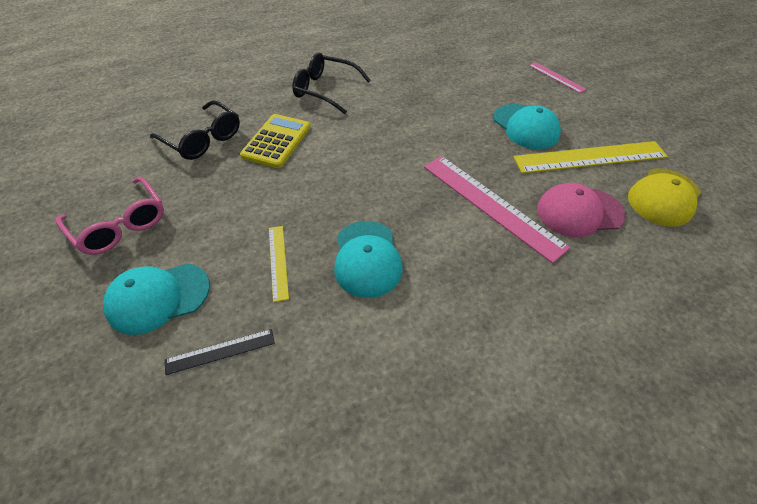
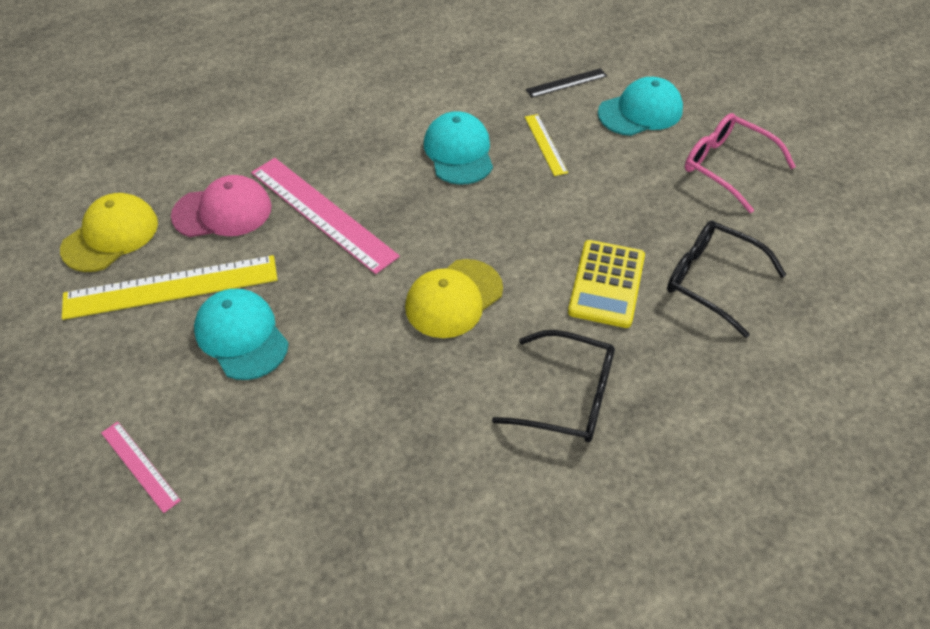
camera: 175 degrees right, 0 degrees up
none -> yellow cap [405,259,503,338]

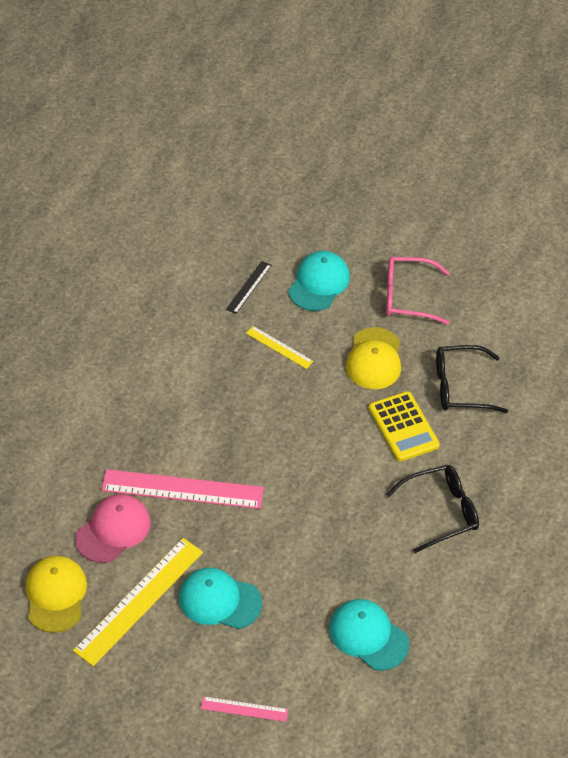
camera: 40 degrees left, 0 degrees up
yellow cap [405,259,503,338] -> yellow cap moved to [346,327,401,389]
turquoise cap [424,111,493,185] -> turquoise cap moved to [329,599,409,671]

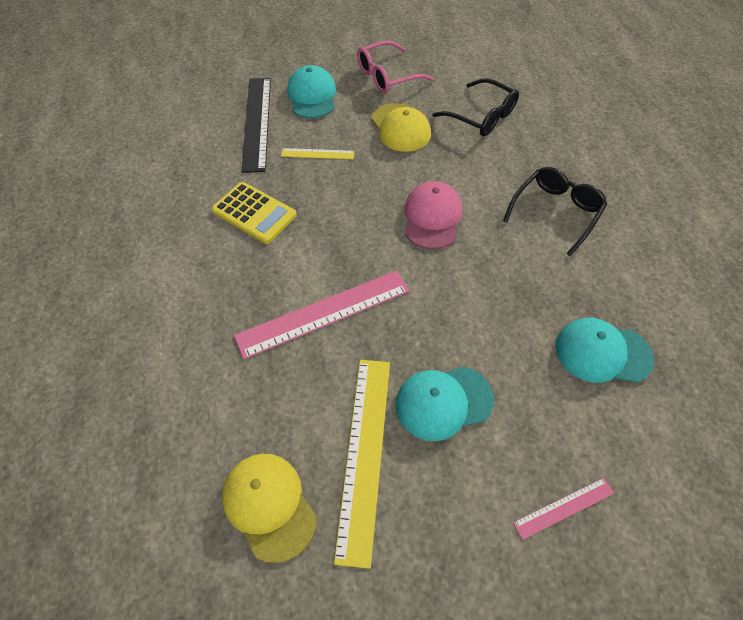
camera: 30 degrees left, 5 degrees up
pink cap [75,494,151,563] -> pink cap moved to [405,181,462,249]
black ruler [226,261,272,314] -> black ruler [241,78,271,173], size x2.01
yellow calculator [369,391,440,461] -> yellow calculator moved to [211,182,297,244]
black glasses [436,345,508,413] -> black glasses turned 105 degrees counterclockwise [432,78,519,137]

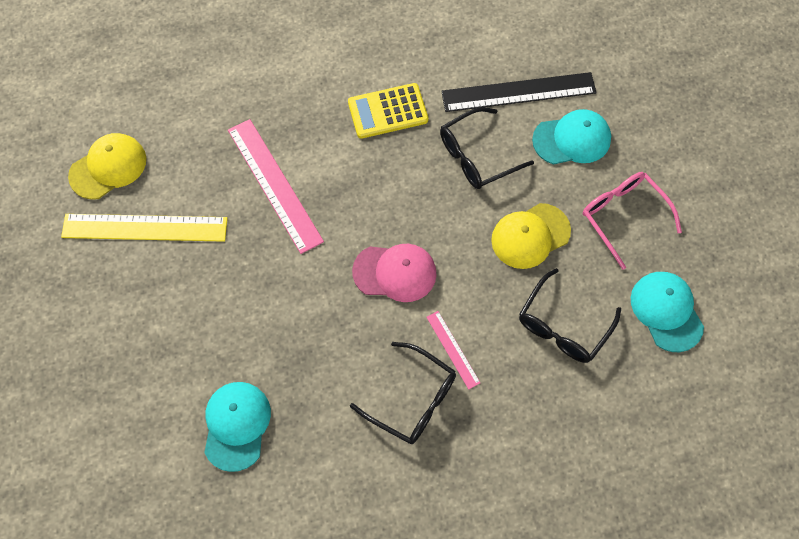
camera: 85 degrees right, 10 degrees up
yellow calculator [211,182,297,244] -> yellow calculator turned 45 degrees clockwise [348,83,428,139]
yellow ruler [281,148,355,159] -> black glasses [440,107,534,189]
turquoise cap [395,366,494,441] -> turquoise cap moved to [631,272,704,352]
pink ruler [513,478,614,540] -> pink ruler moved to [427,311,480,389]

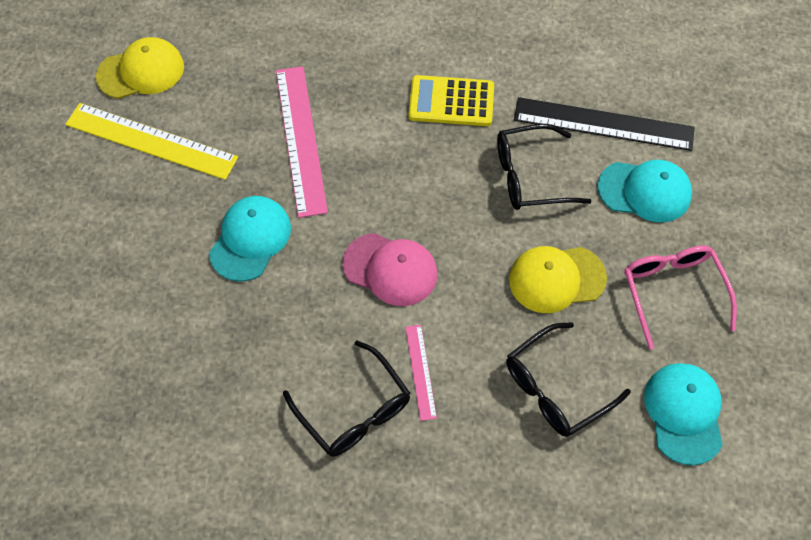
camera: 20 degrees right, 5 degrees down
turquoise cap [204,382,271,472] -> turquoise cap moved to [209,196,291,282]

